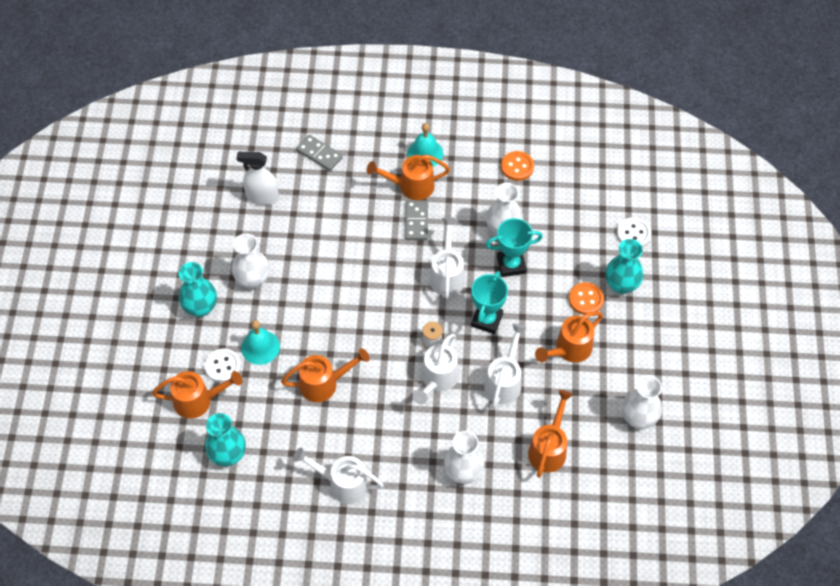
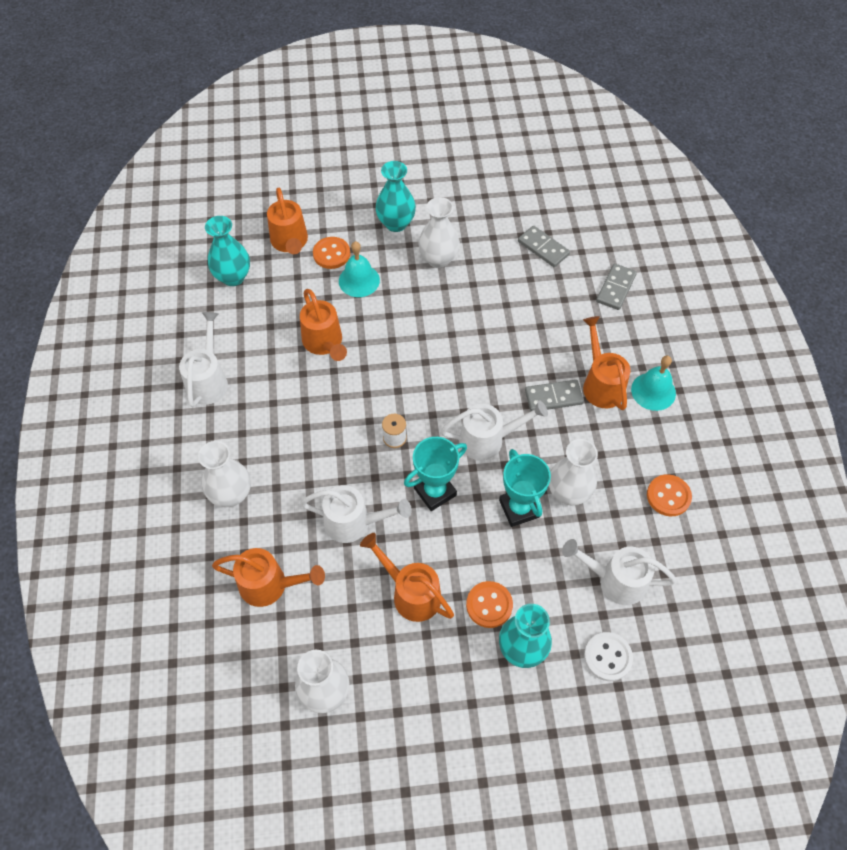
camera: 80 degrees right, 0 degrees up
white button [204,348,241,383] -> orange button [313,237,350,269]
white spray bottle [237,152,279,205] -> grey domino [518,226,570,267]
white watering can [413,333,459,405] -> white watering can moved to [562,539,677,605]
turquoise trophy [471,271,508,334] -> turquoise trophy turned 45 degrees counterclockwise [404,437,467,511]

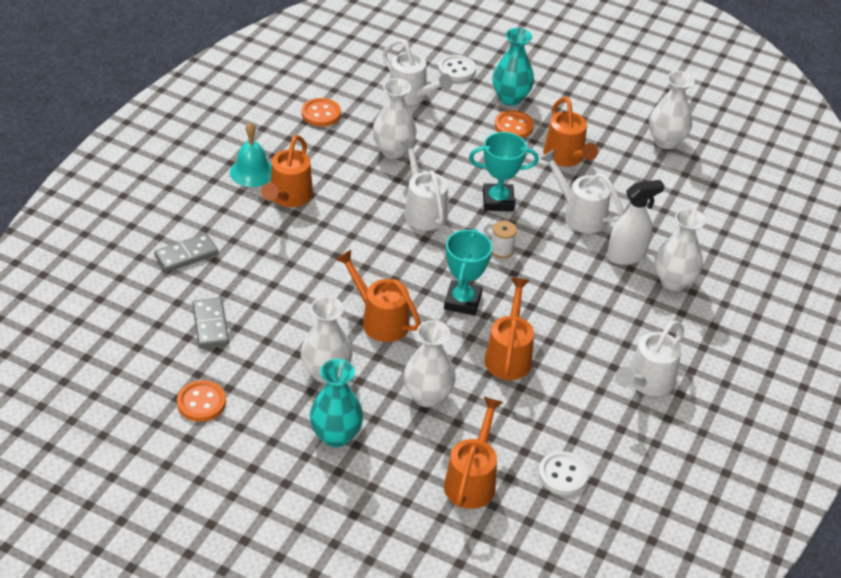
camera: 150 degrees left, 15 degrees down
turquoise vase [205,216,250,286] -> white button [538,451,589,495]
orange watering can [212,548,325,607] -> orange watering can moved to [335,250,421,342]
orange button [313,237,350,269] -> orange button moved to [177,380,226,422]
turquoise bell [339,241,380,297] -> white vase [403,320,456,407]
white watering can [441,400,548,460] -> white watering can turned 45 degrees clockwise [401,139,448,230]
turquoise trophy [499,449,551,527] -> turquoise trophy moved to [444,229,492,316]
grey domino [525,380,584,411] -> none
none -> white spray bottle [607,180,665,265]

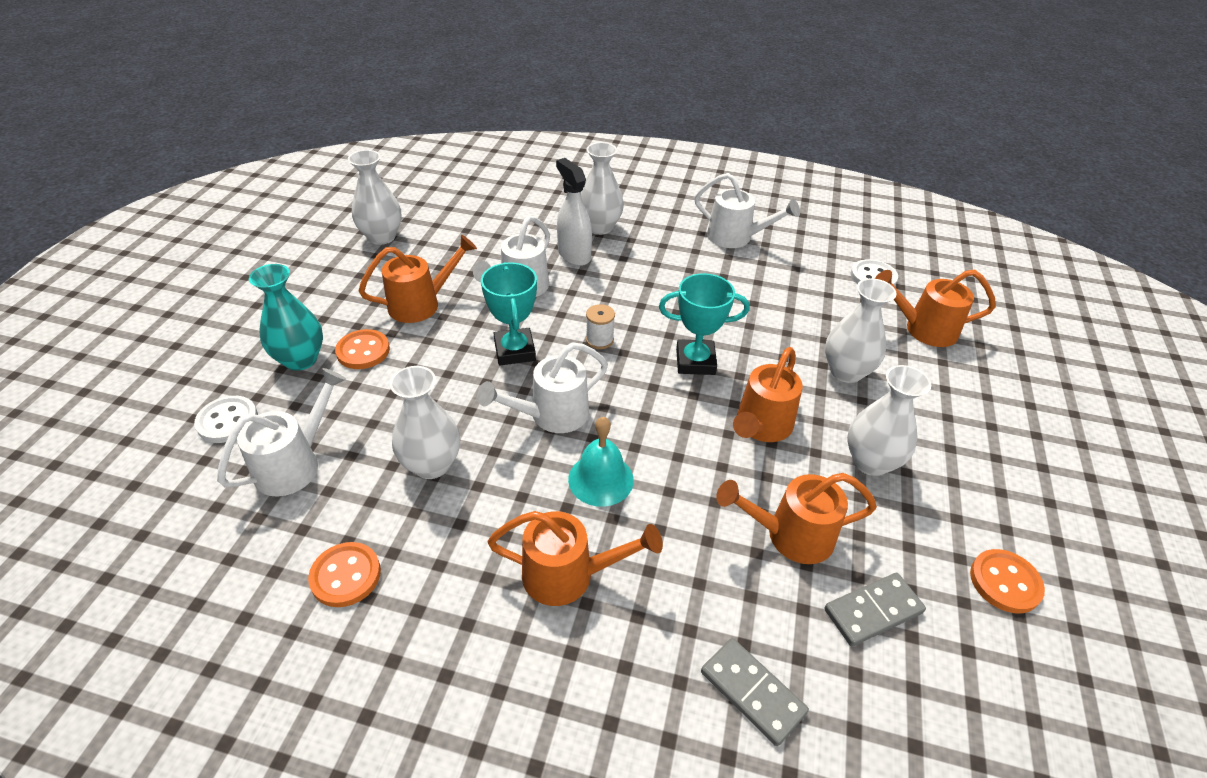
camera: 100 degrees left, 0 degrees up
turquoise bell [230,122,272,187] -> turquoise bell moved to [568,417,634,507]
turquoise vase [309,359,363,447] -> none
orange watering can [484,278,534,380] -> orange watering can moved to [716,473,877,564]

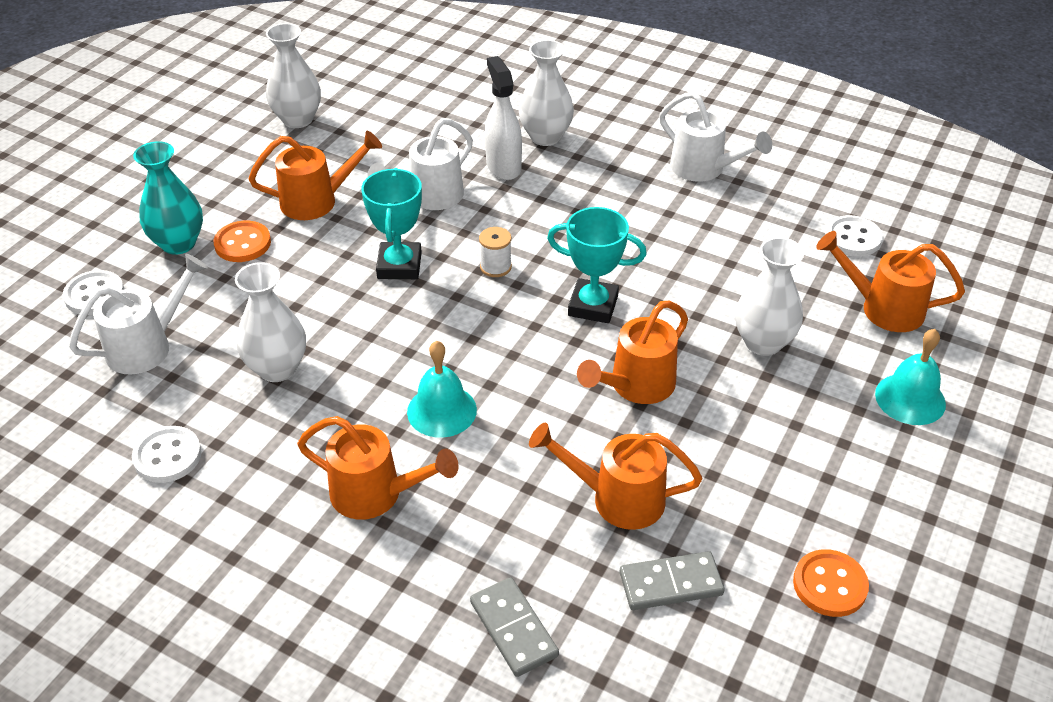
camera: 15 degrees right, 0 degrees up
orange button [308,542,381,607] -> white button [132,426,202,483]
white watering can [477,342,608,433] -> none
white vase [847,365,931,476] -> none
none -> turquoise bell [875,329,946,425]

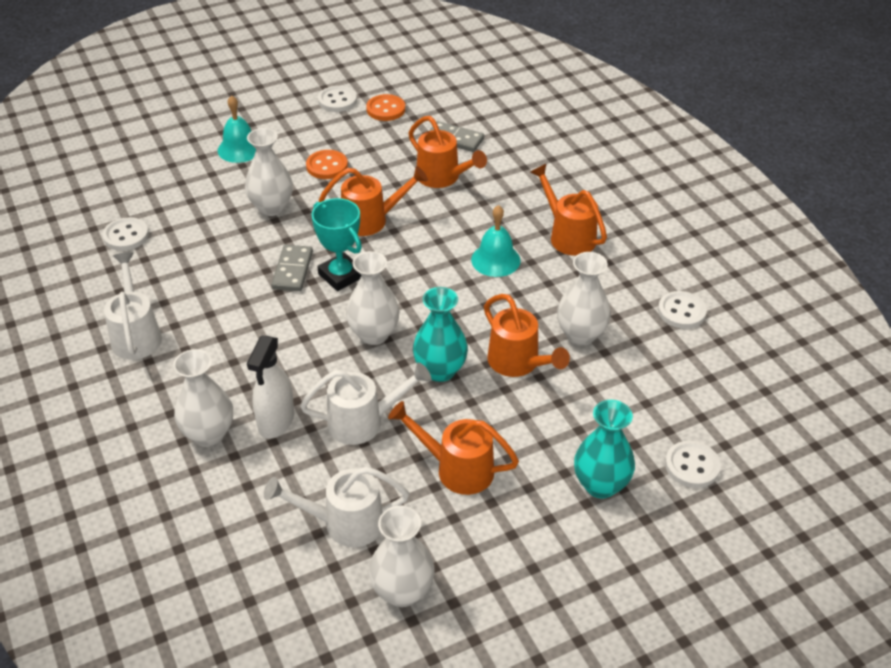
camera: 145 degrees left, 0 degrees up
white watering can [69,254,208,374] -> white watering can moved to [264,467,409,547]
orange button [213,221,271,262] -> orange button moved to [306,150,348,179]
turquoise trophy [361,168,422,279] -> turquoise vase [413,287,468,382]
grey domino [470,577,559,677] -> grey domino moved to [271,245,313,291]
white spool [479,227,512,277] -> white vase [346,251,399,345]
orange watering can [816,231,965,332] -> orange watering can moved to [484,294,570,377]
none -> white button [318,86,357,112]

